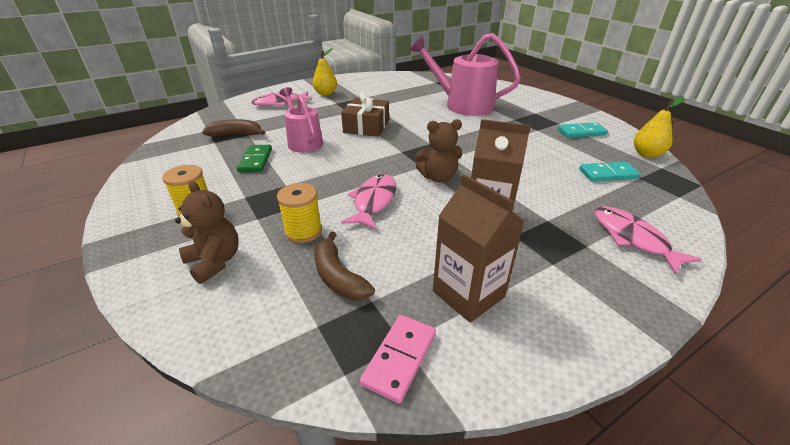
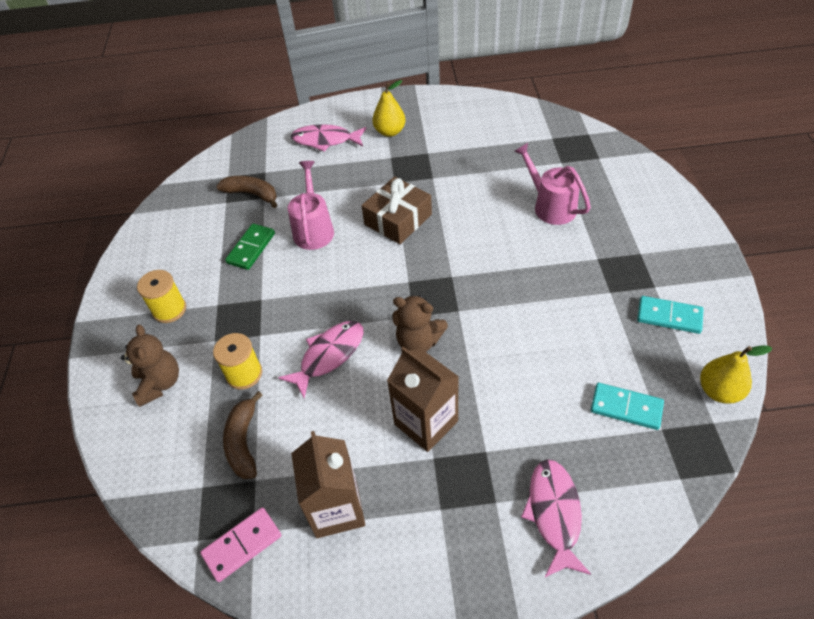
camera: 30 degrees right, 15 degrees up
pink watering can [410,33,521,116] -> pink watering can [514,143,591,225], size x0.62

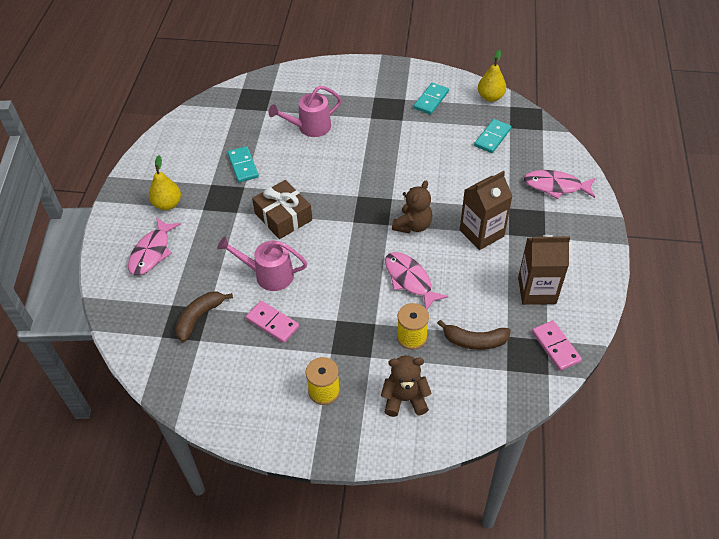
camera: 80 degrees left, 0 degrees up
green domino [225,223,275,270] -> pink domino [246,301,299,343]
none -> turquoise domino [227,146,259,182]

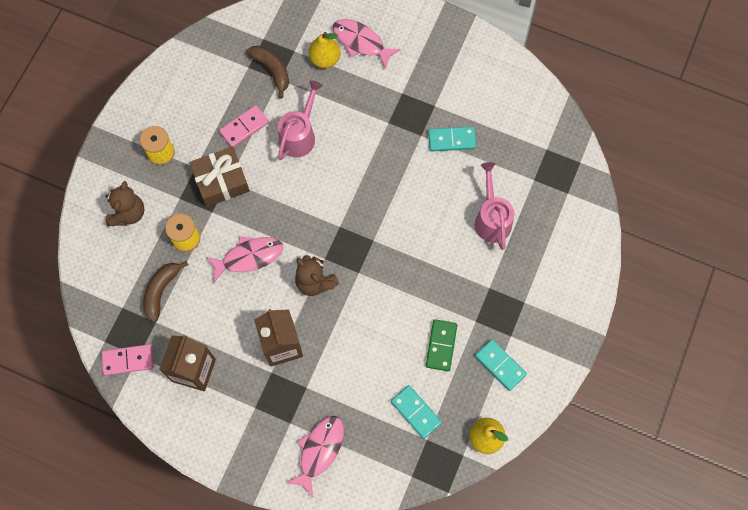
camera: 105 degrees right, 20 degrees up
yellow pear [149,155,181,210] -> yellow pear moved to [309,32,340,68]
brown gift [252,180,312,239] -> brown gift moved to [190,147,250,207]
none -> green domino [426,319,457,371]

